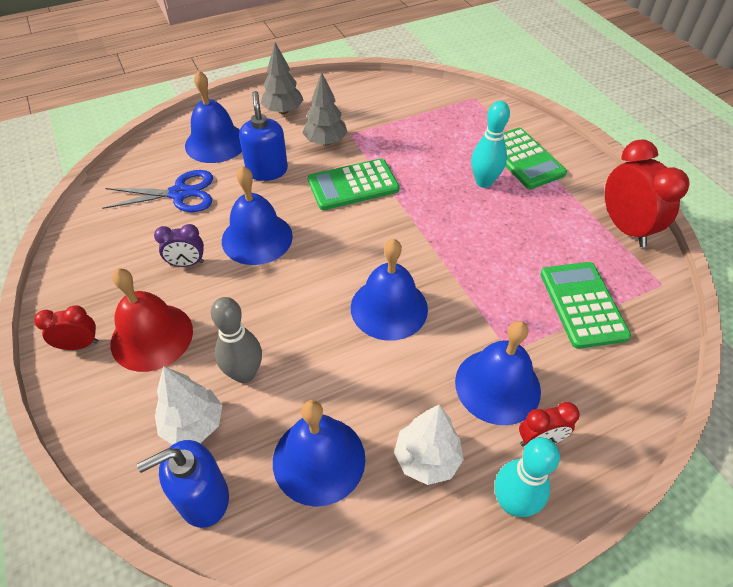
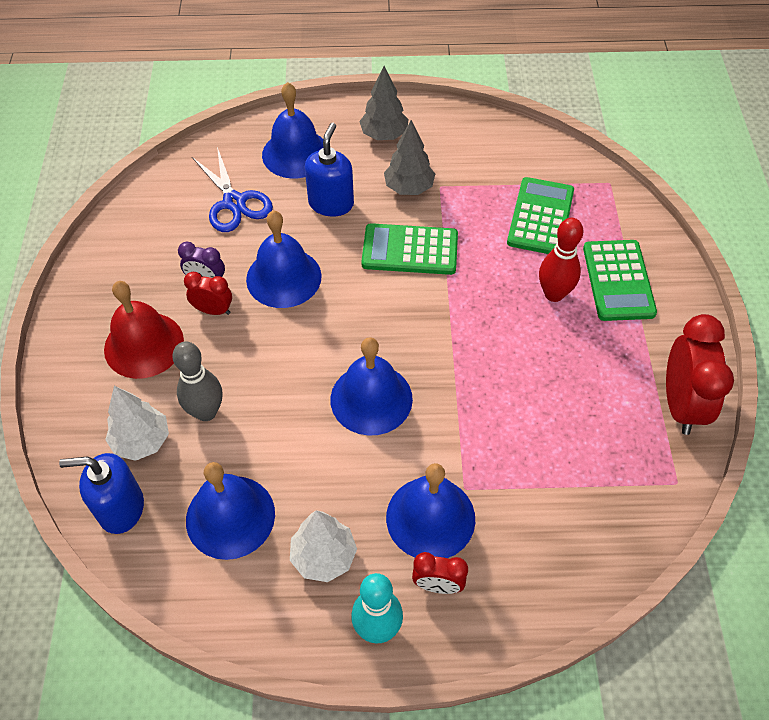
camera: 25 degrees right, 5 degrees up
red clock [34,305,99,350] -> red clock moved to [184,272,232,315]
blue scissors [102,170,213,212] -> blue scissors turned 45 degrees clockwise [192,147,273,232]
turquoise bowling pin [471,101,510,188] -> red bowling pin [539,218,583,302]
green calculator [540,262,631,349] -> green calculator moved to [507,177,574,254]

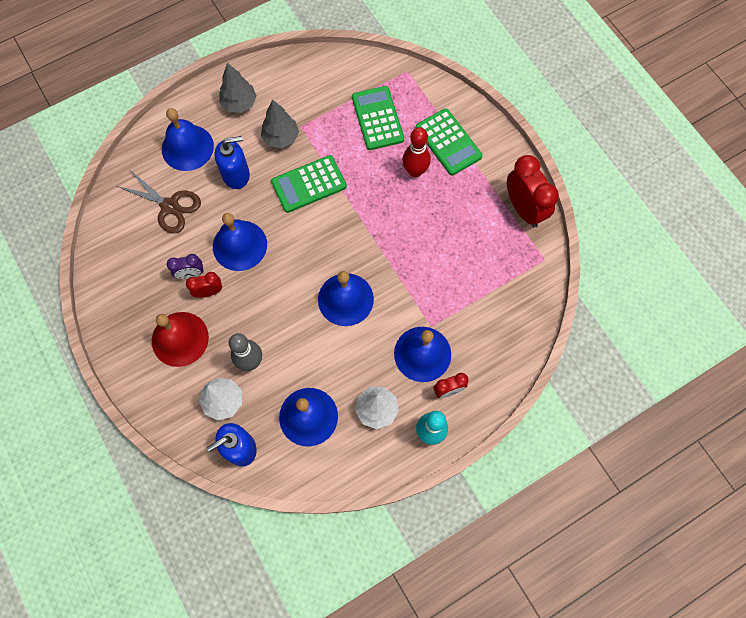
camera: 30 degrees left, 15 degrees up
blue scissors [192,147,273,232] -> brown scissors [117,169,201,234]
blue soap dispenser [305,123,354,217] -> blue soap dispenser turned 90 degrees clockwise [214,136,250,189]

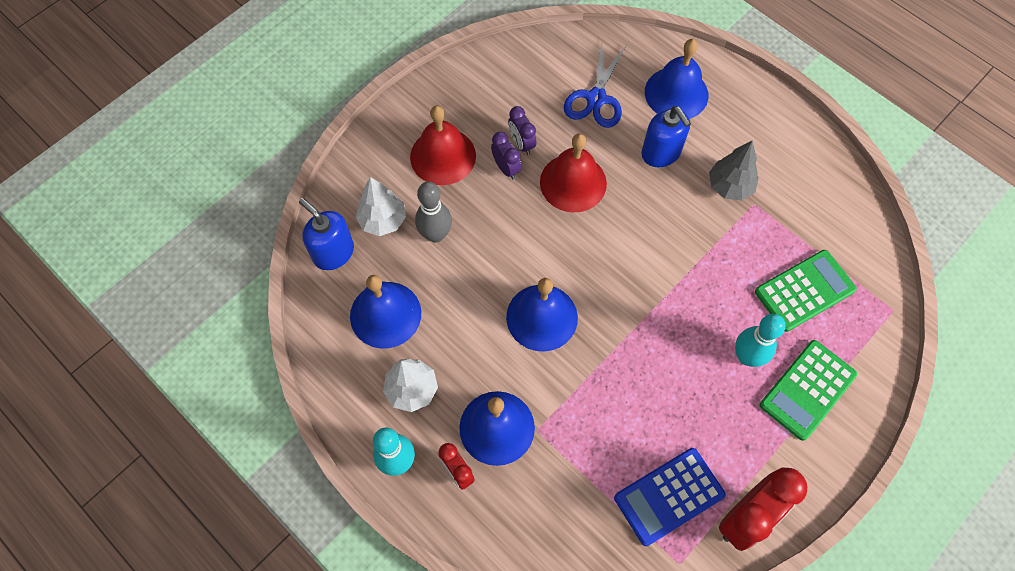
camera: 75 degrees right, 5 degrees down
brown scissors [117,169,201,234] -> blue scissors [564,42,626,128]
red clock [186,272,222,298] -> purple clock [491,132,521,179]
blue bell [213,213,267,271] -> red bell [540,134,607,213]
grey tree [219,63,257,113] -> none
green calculator [271,155,347,213] -> none
red bowling pin [402,127,431,177] -> turquoise bowling pin [735,314,786,367]
none -> blue calculator [614,448,726,546]

